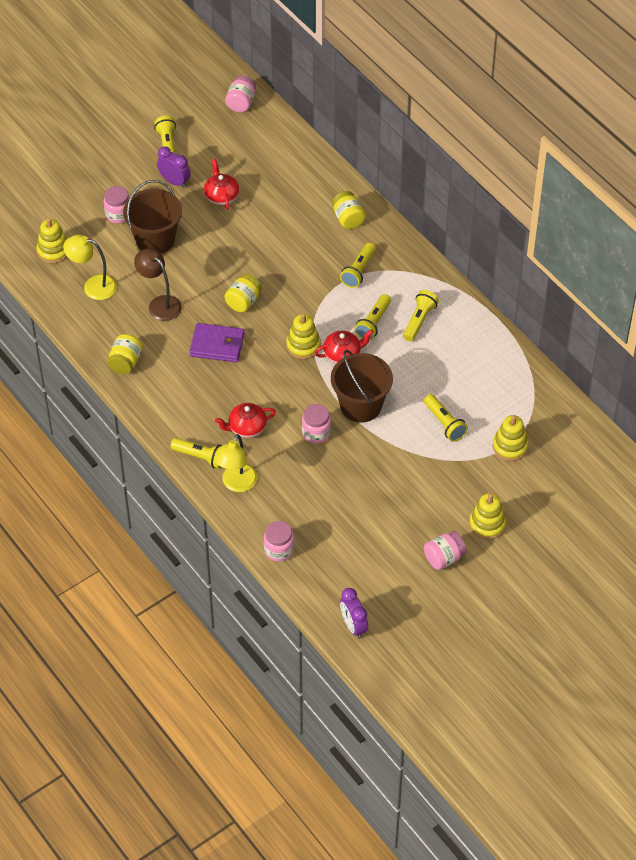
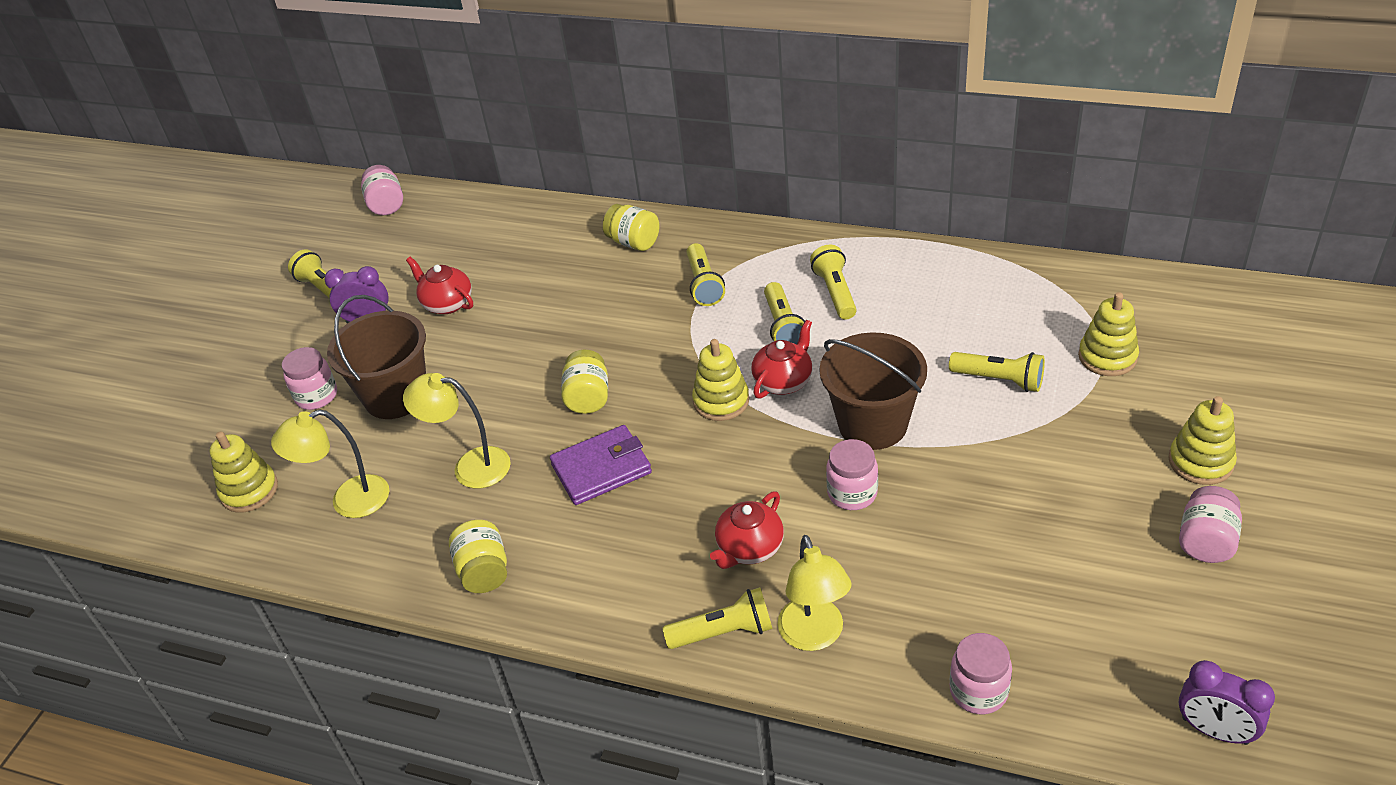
camera: 30 degrees left, 10 degrees down
brown lamp [134,248,182,321] -> yellow lamp [403,373,511,489]

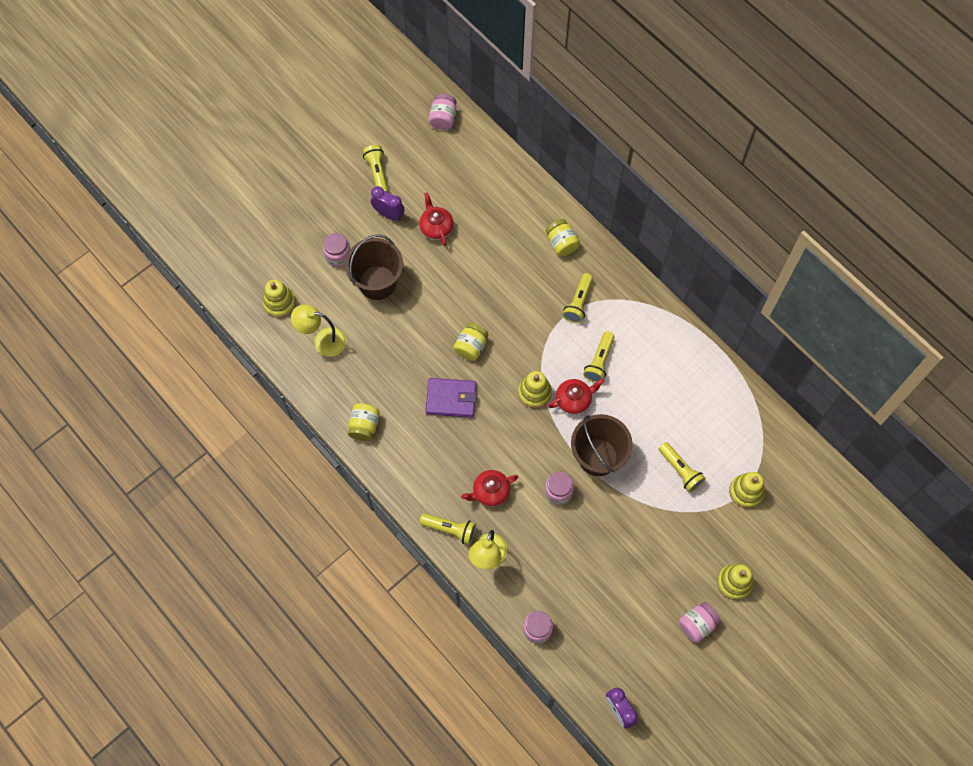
camera: 25 degrees right, 25 degrees up
yellow lamp [403,373,511,489] -> none
yellow flashlight [810,244,857,320] -> none

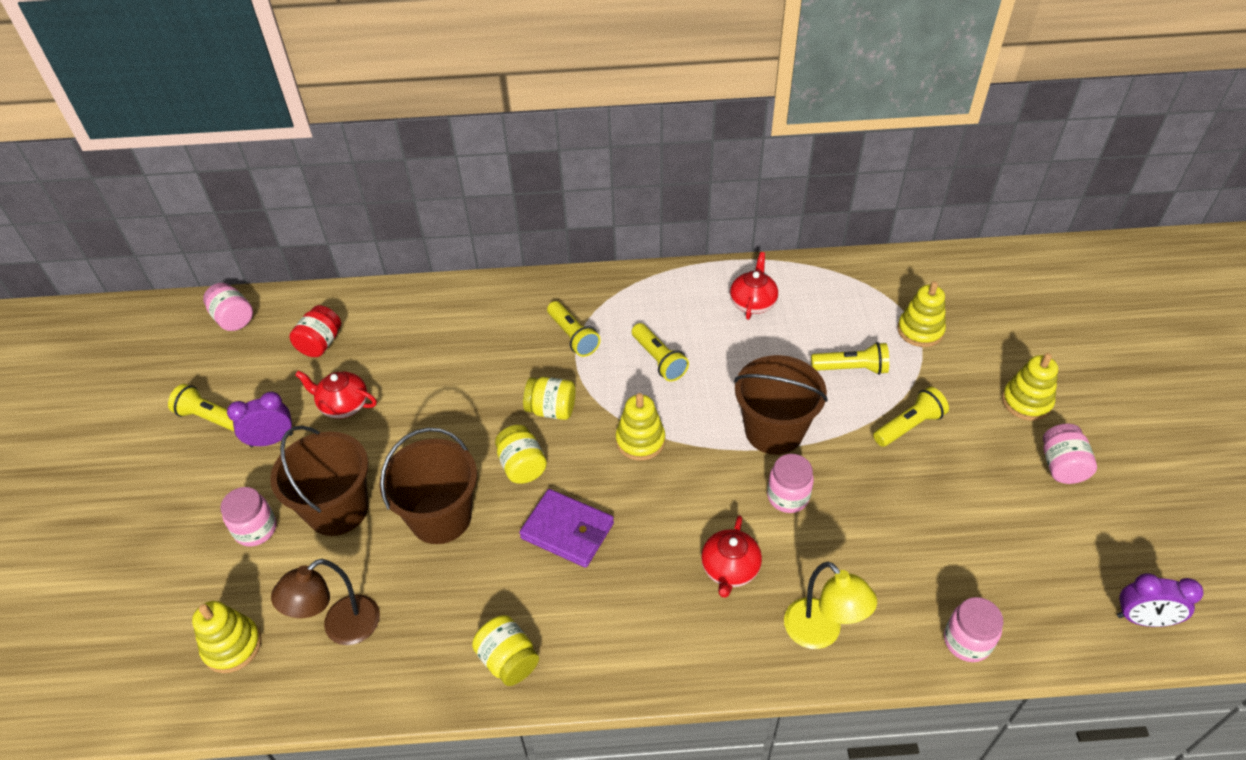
camera: 50 degrees left, 20 degrees down
yellow lamp [291,304,346,357] -> brown lamp [271,559,380,645]
yellow flashlight [420,513,476,545] -> yellow flashlight moved to [873,387,949,447]
purple wallet [426,378,477,418] -> purple wallet turned 75 degrees clockwise [519,489,614,568]
yellow jar [546,219,580,256] -> yellow jar moved to [523,377,575,420]
red teapot [548,379,604,414] -> red teapot moved to [730,252,778,320]
none -> red jar [289,305,341,357]
none -> brown bucket [379,428,477,544]

